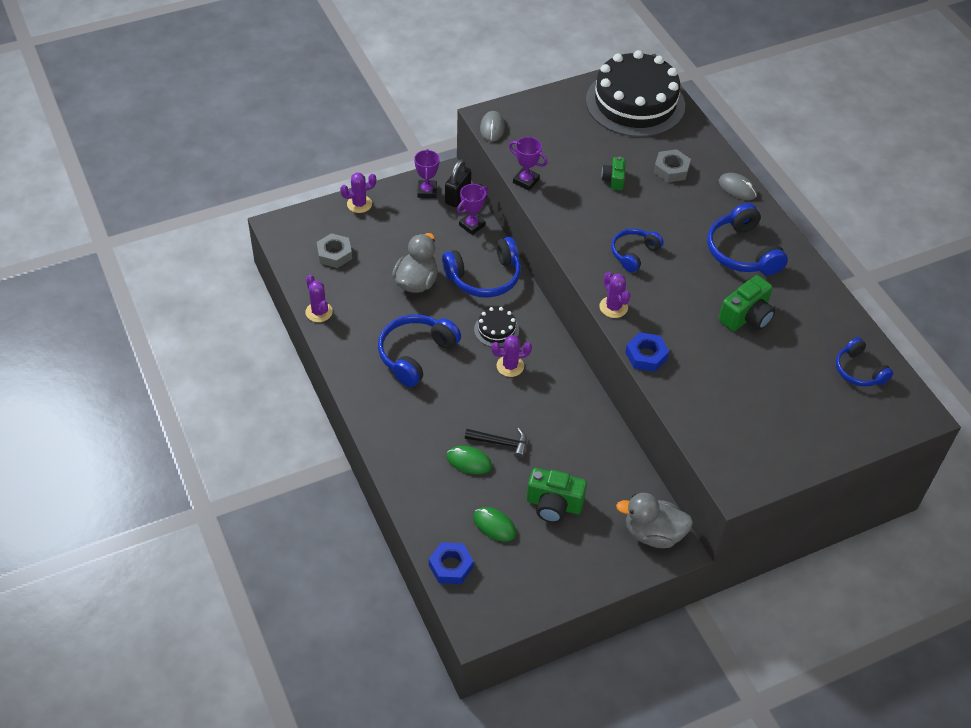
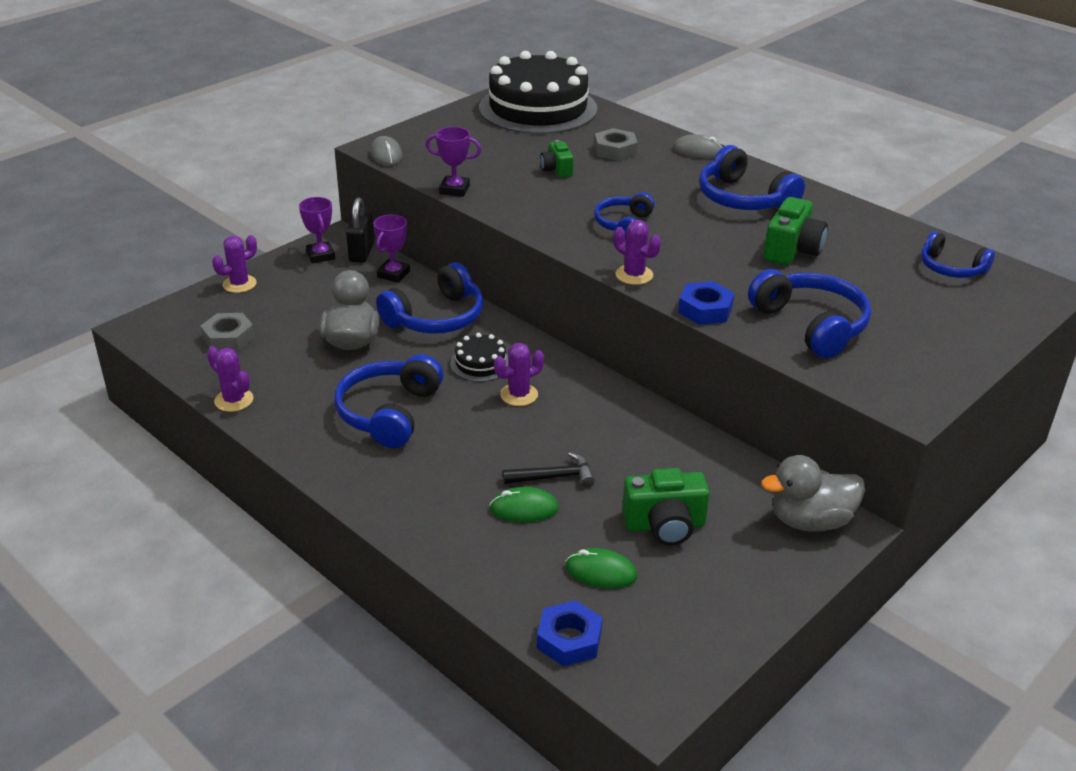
camera: 20 degrees left, 15 degrees down
none -> blue headphones [748,269,871,358]

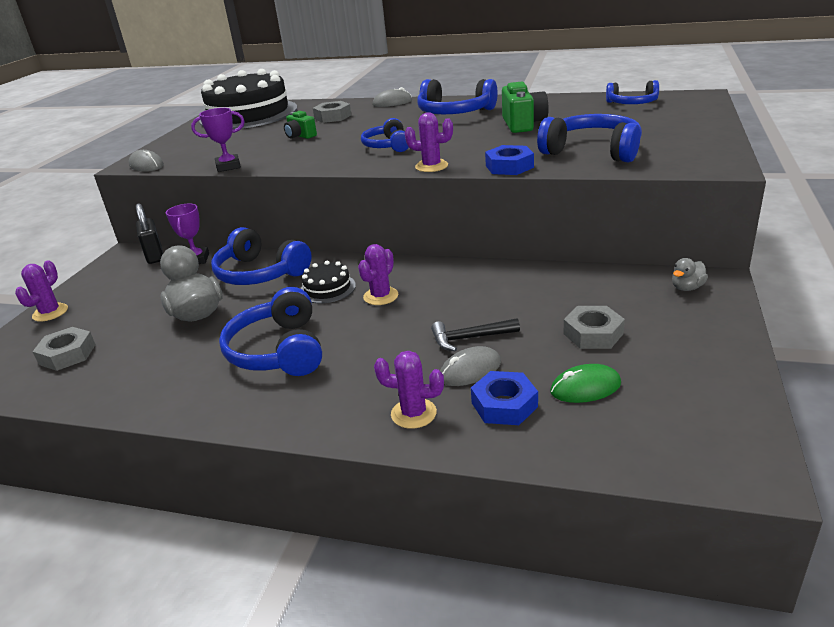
camera: 25 degrees left, 5 degrees down
purple cactus [207,346,253,412] -> purple cactus moved to [374,351,444,429]
purple trophy [299,197,335,263] -> none
blue headphones [376,262,483,334] -> blue headphones turned 105 degrees clockwise [211,227,312,285]
green mouse [490,487,559,522] -> grey mouse [440,346,501,386]
black hammer [503,452,595,487] -> black hammer turned 150 degrees counterclockwise [431,318,520,351]
blue nut [537,600,602,666] -> blue nut moved to [471,371,538,425]
green camera [622,468,710,546] -> grey nut [563,306,625,349]
grey duck [761,455,865,532] -> grey duck [672,258,708,291], size x0.51

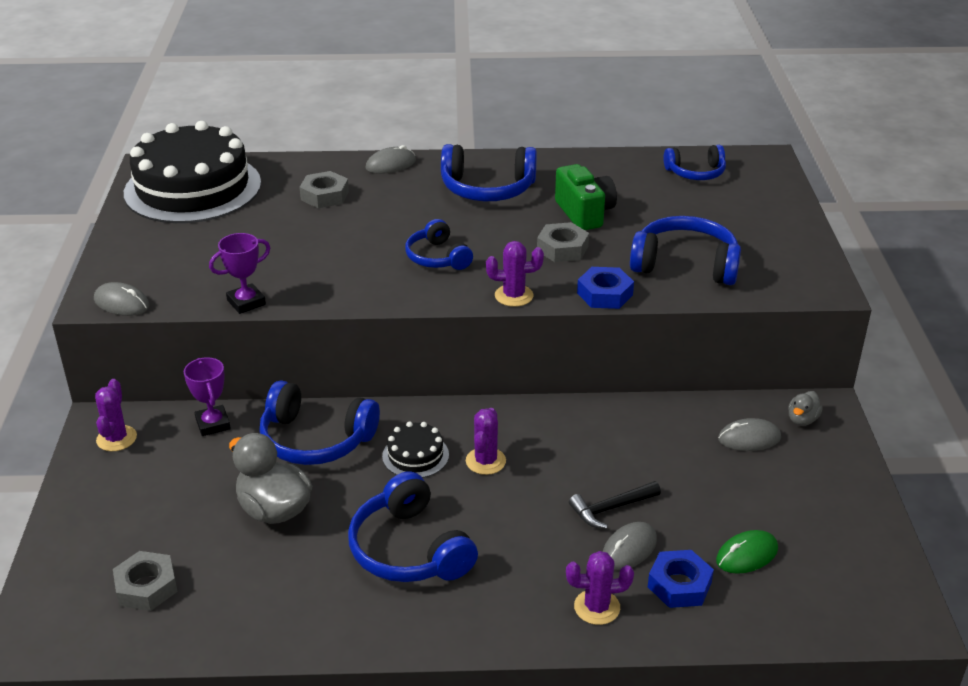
camera: 20 degrees left, 5 degrees up
purple cactus [15,260,68,322] -> purple cactus moved to [95,379,137,451]
black padlock [136,203,163,264] -> none
green camera [284,111,317,139] -> none
grey nut [563,306,625,349] -> grey nut moved to [537,222,589,262]
none -> grey mouse [718,418,781,451]

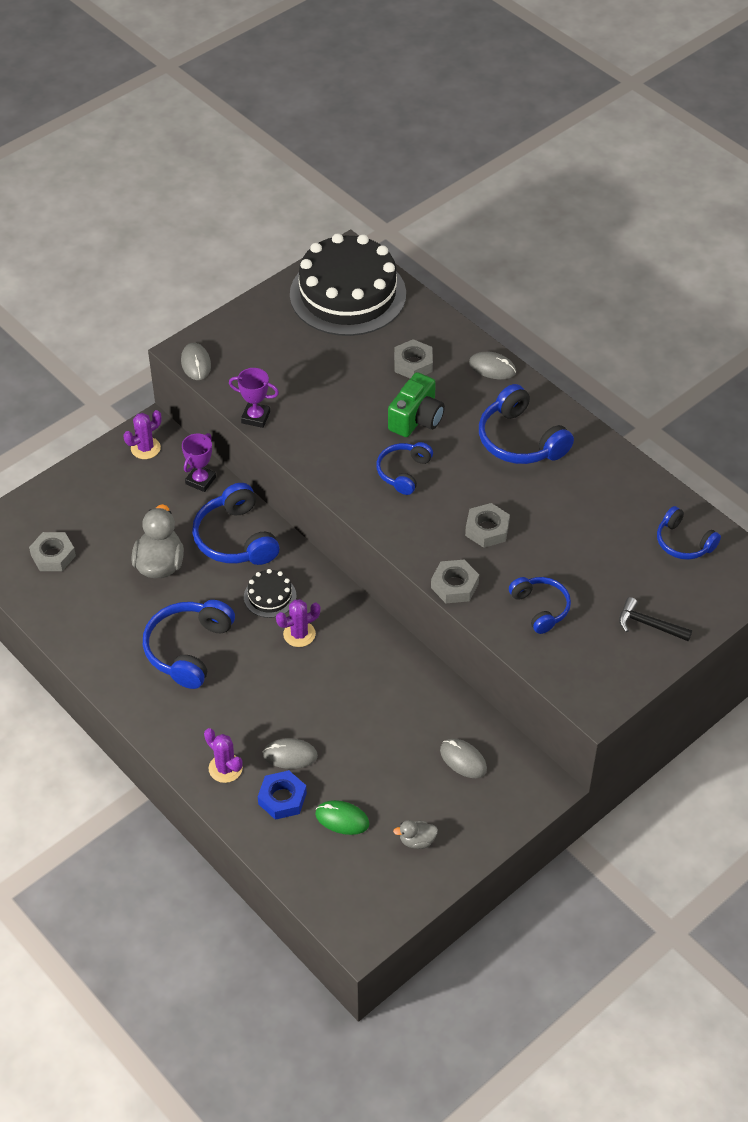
camera: 50 degrees right, 15 degrees up
purple cactus [486,241,544,307] -> none
green camera [555,164,617,230] -> green camera moved to [388,372,445,437]
black hammer [569,481,661,529] -> black hammer moved to [619,597,692,641]
blue nut [577,267,634,309] -> grey nut [431,560,479,603]
blue headphones [630,216,741,285] -> blue headphones [509,577,571,634], size x0.63
grey duck [788,391,823,426] -> grey duck moved to [393,820,438,849]

